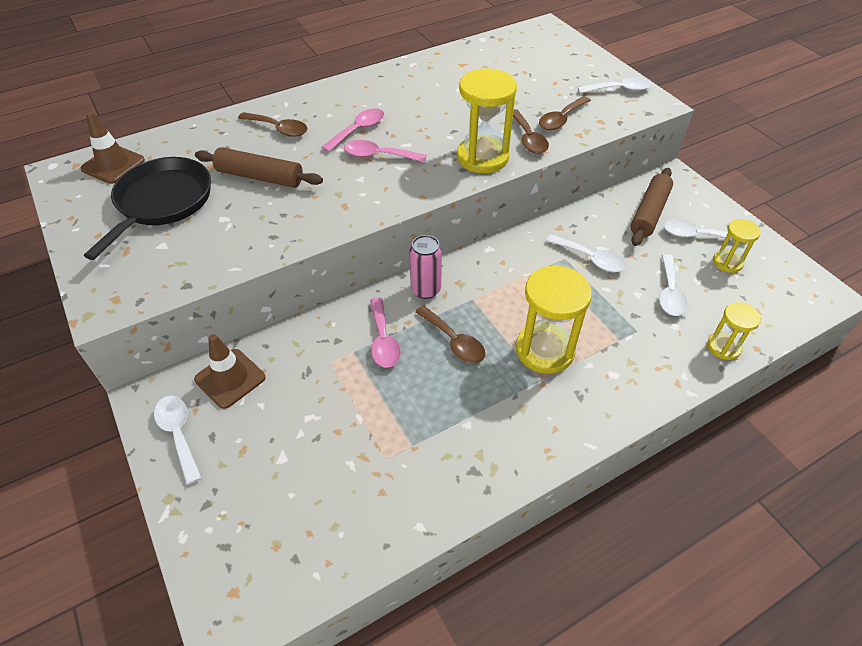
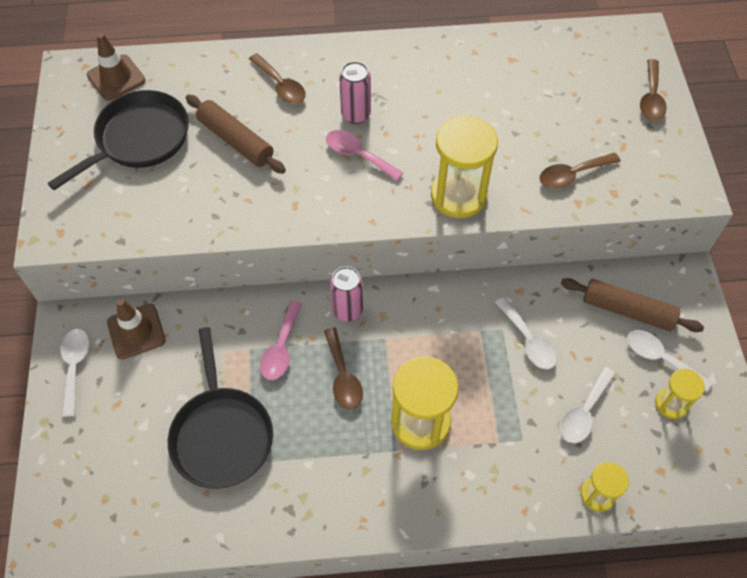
camera: 25 degrees right, 10 degrees up
pink spoon [321,108,384,152] -> pink can [339,61,371,124]
brown spoon [513,109,549,154] -> brown spoon moved to [640,59,667,120]
white spoon [578,77,652,94] -> none
brown rolling pin [631,168,673,246] -> brown rolling pin turned 60 degrees clockwise [561,278,704,332]
none -> black pan [168,327,273,489]

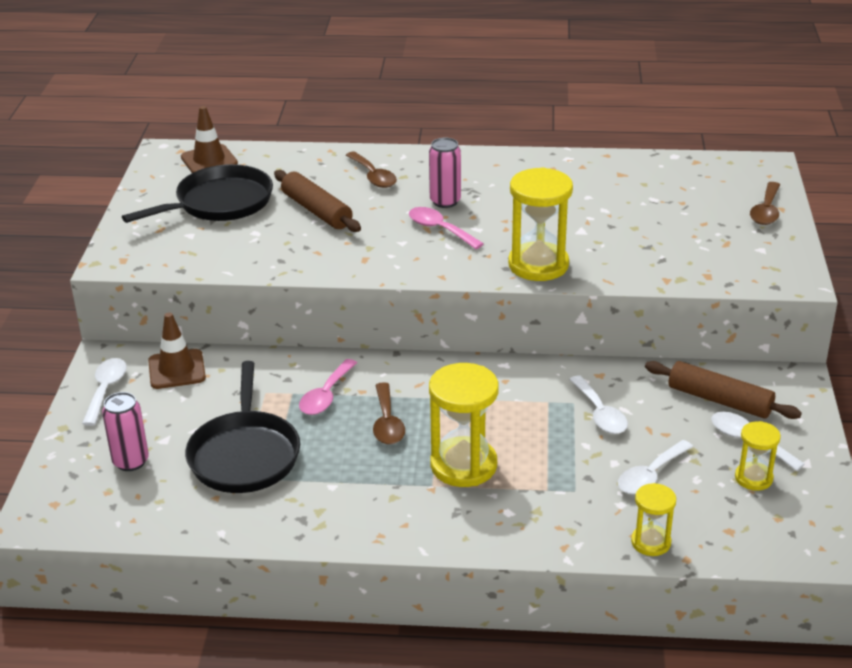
camera: 10 degrees right, 25 degrees down
pink can [330,266,363,322] -> pink can moved to [102,392,149,471]
brown spoon [539,153,621,188] -> none

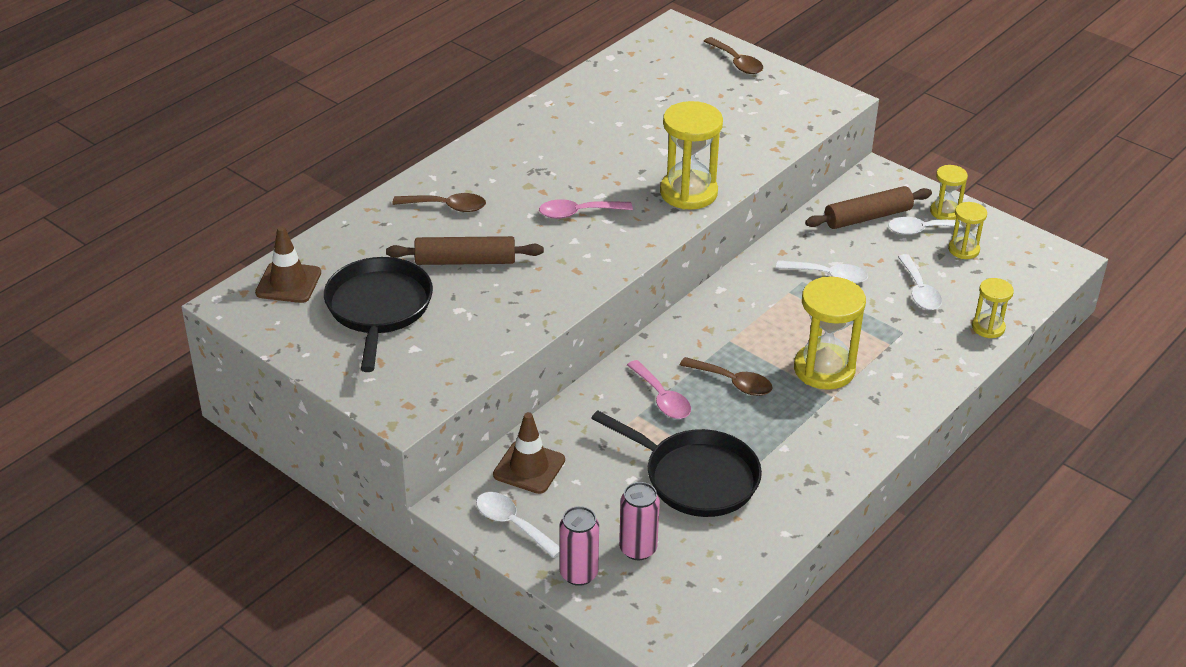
camera: 55 degrees left, 5 degrees up
pink can [429,138,461,208] -> pink can moved to [559,506,599,586]
none -> yellow hourglass [930,165,968,220]

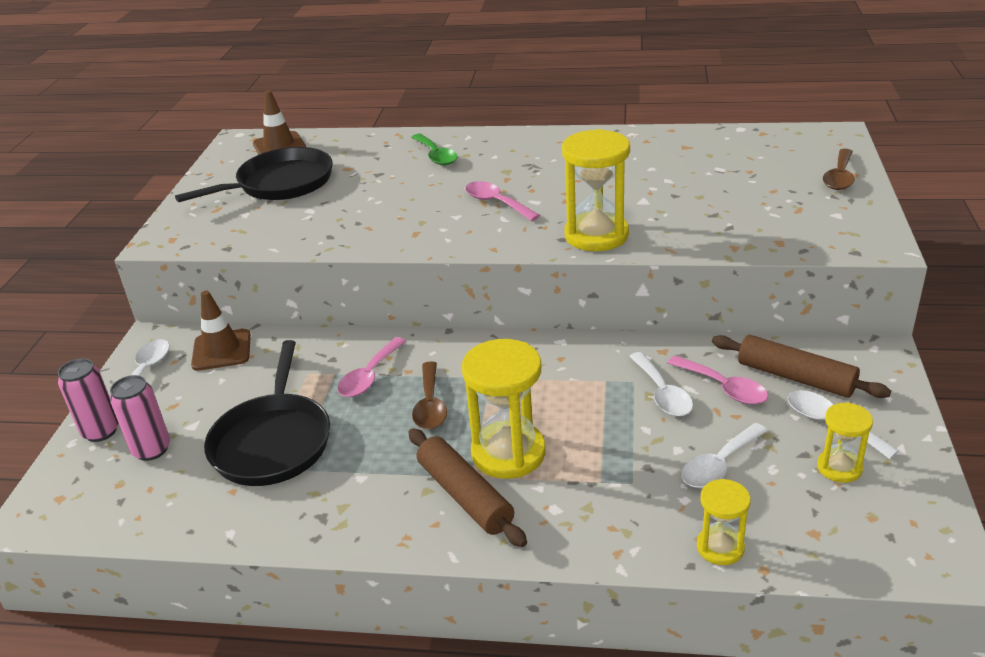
camera: 60 degrees right, 5 degrees down
brown rolling pin [386,236,544,265] -> brown rolling pin moved to [408,428,527,547]
brown spoon [392,193,486,212] -> green spoon [411,134,457,165]
yellow hourglass [930,165,968,220] -> none
none -> pink spoon [667,355,768,405]

